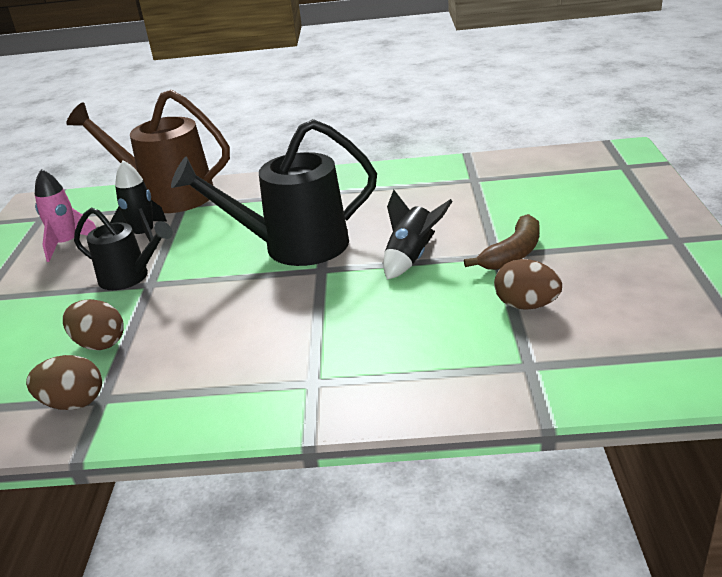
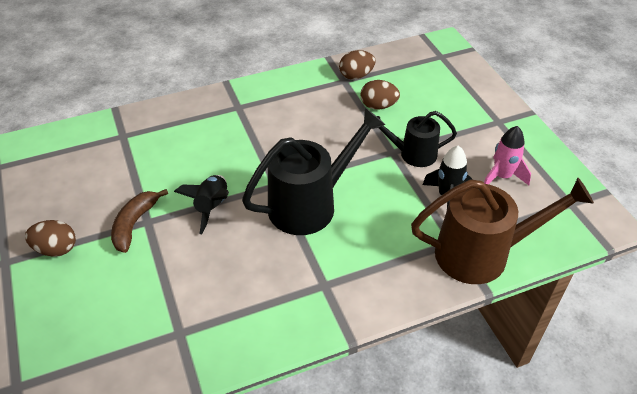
camera: 155 degrees right, 15 degrees up
brown egg [494,259,562,310] -> brown egg moved to [25,220,76,257]

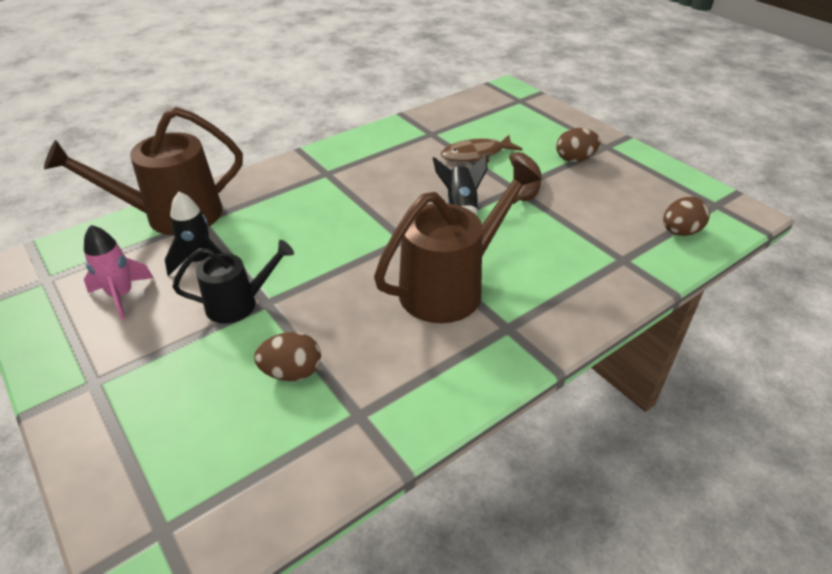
camera: 165 degrees right, 5 degrees down
black watering can [242,108,385,235] -> none
brown egg [339,50,376,80] -> brown egg moved to [663,197,710,236]
none -> brown watering can [374,160,540,323]
none -> brown fish [441,135,522,162]

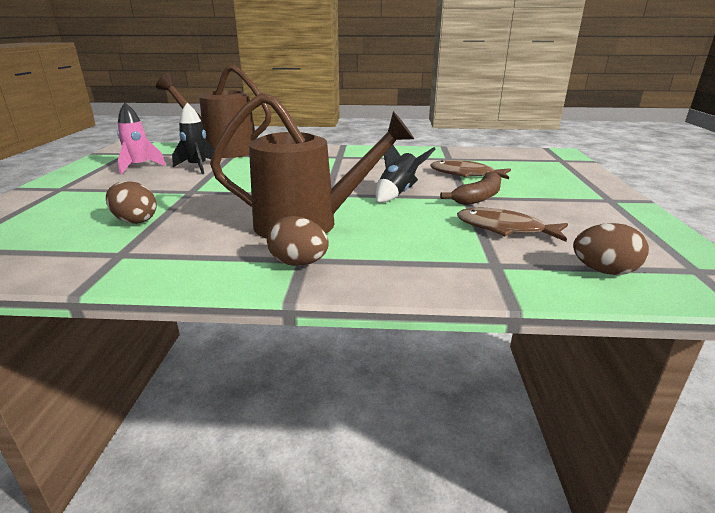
camera: 40 degrees right, 15 degrees down
black watering can [173,240,294,324] -> none
brown egg [556,128,601,162] -> brown egg moved to [267,216,329,266]
none -> brown fish [457,208,568,242]

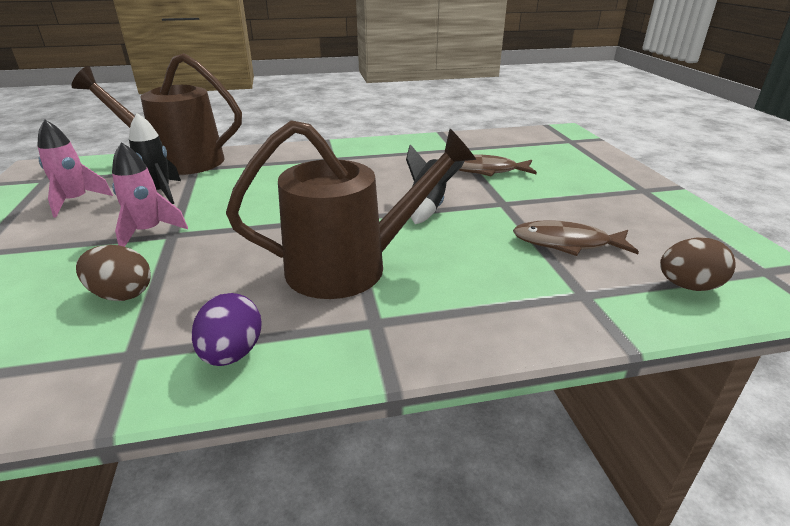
camera: 15 degrees left, 5 degrees up
brown egg [267,216,329,266] -> none
brown banana [440,171,501,205] -> none
none -> pink rocket [112,142,188,247]
none -> purple egg [192,293,261,366]

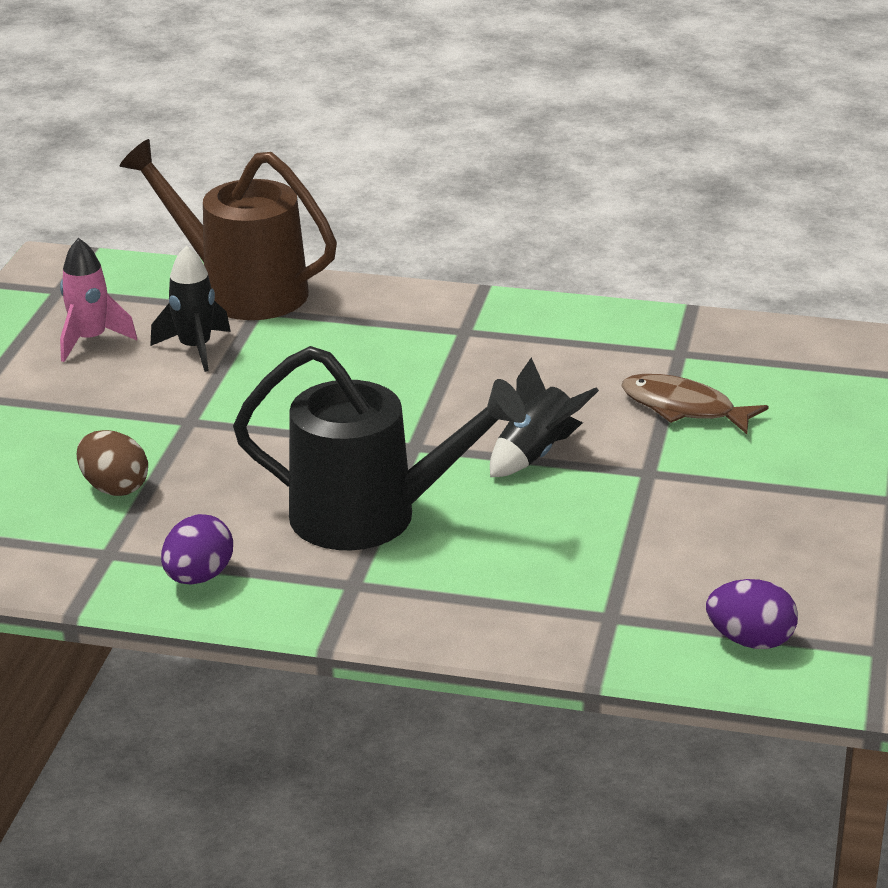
camera: 25 degrees right, 0 degrees up
pink rocket [112,142,188,247] -> none
brown watering can [226,120,476,299] -> black watering can [233,346,526,550]
brown fish [513,220,639,256] -> none
brown egg [660,237,735,291] -> purple egg [706,579,798,649]

